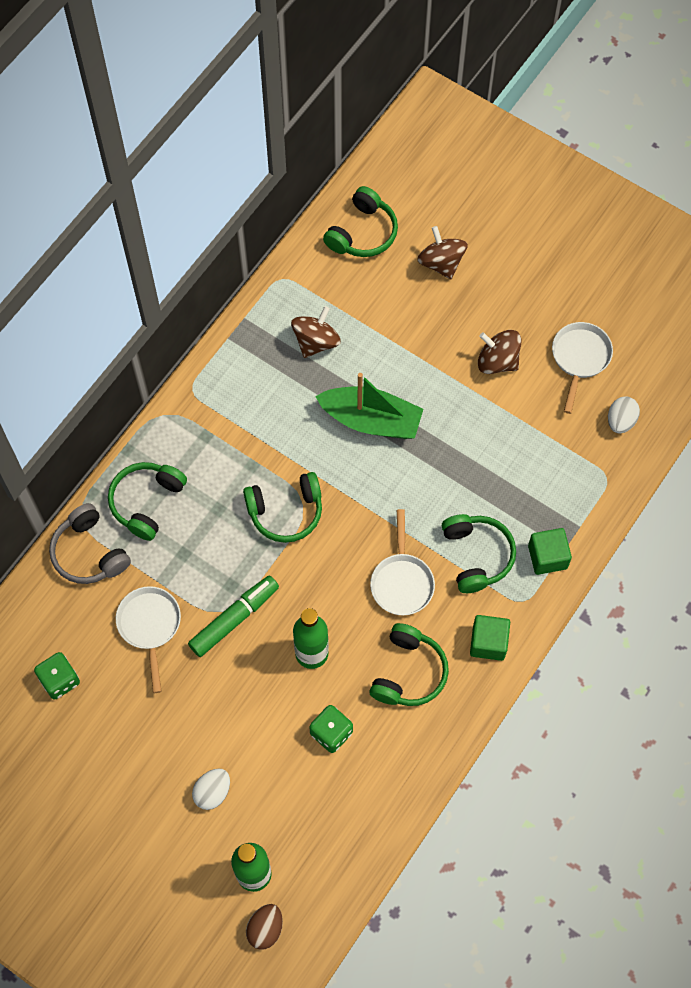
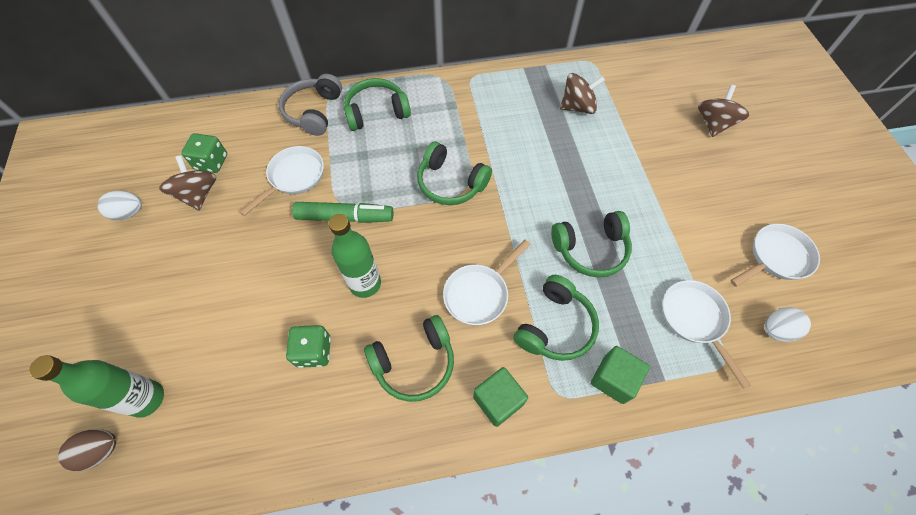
camera: 45 degrees right, 5 degrees down
white egg [192,768,230,810] -> white egg moved to [97,191,142,220]
green boat [315,373,423,439] -> none
green headphones [323,186,398,257] -> green headphones moved to [551,211,632,277]
brown spinning top [478,330,521,374] -> brown spinning top moved to [159,155,216,211]
none -> white pan [662,280,751,389]

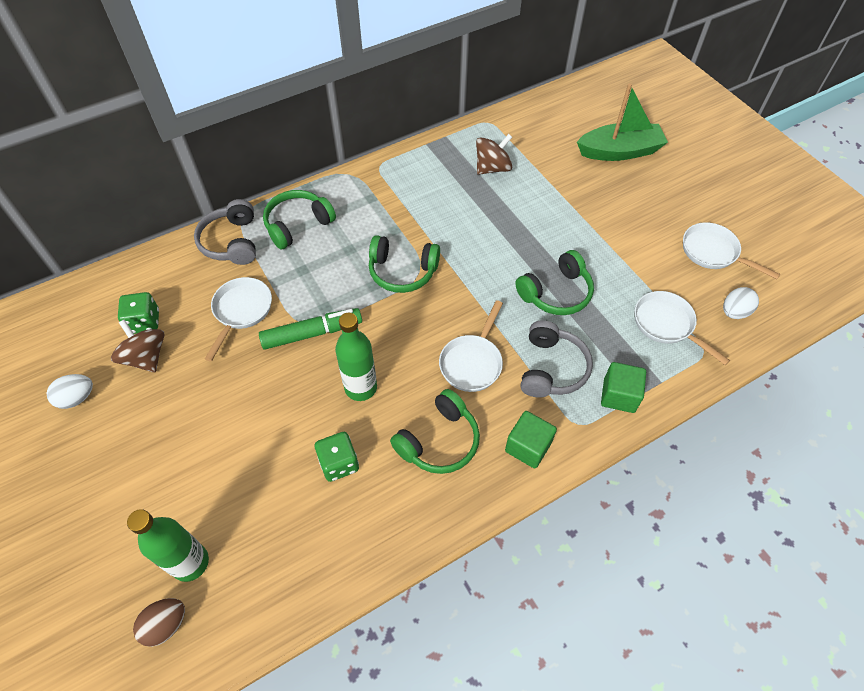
camera: 20 degrees left, 5 degrees down
green headphones [513,275,599,361] -> grey headphones [521,320,593,397]
brown spinning top [698,85,749,137] -> green boat [577,83,668,161]
white pan [730,224,820,287] -> white pan turned 90 degrees counterclockwise [683,222,780,279]

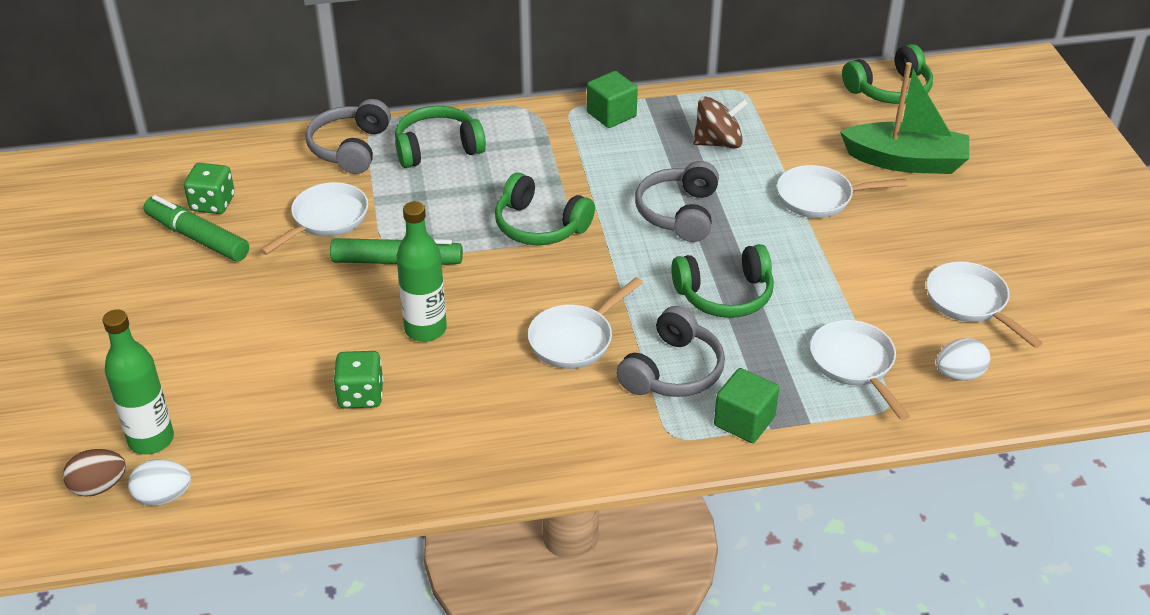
camera: 20 degrees right, 15 degrees down
white egg [46,374,93,409] -> white egg moved to [128,459,191,506]
brown spinning top [111,319,165,372] -> green marker [144,195,249,261]
green headphones [390,389,480,474] -> green headphones moved to [842,44,933,104]
green cube [505,411,557,469] -> green cube moved to [587,71,638,128]
none -> grey headphones [635,161,719,242]
none -> white pan [777,165,907,218]

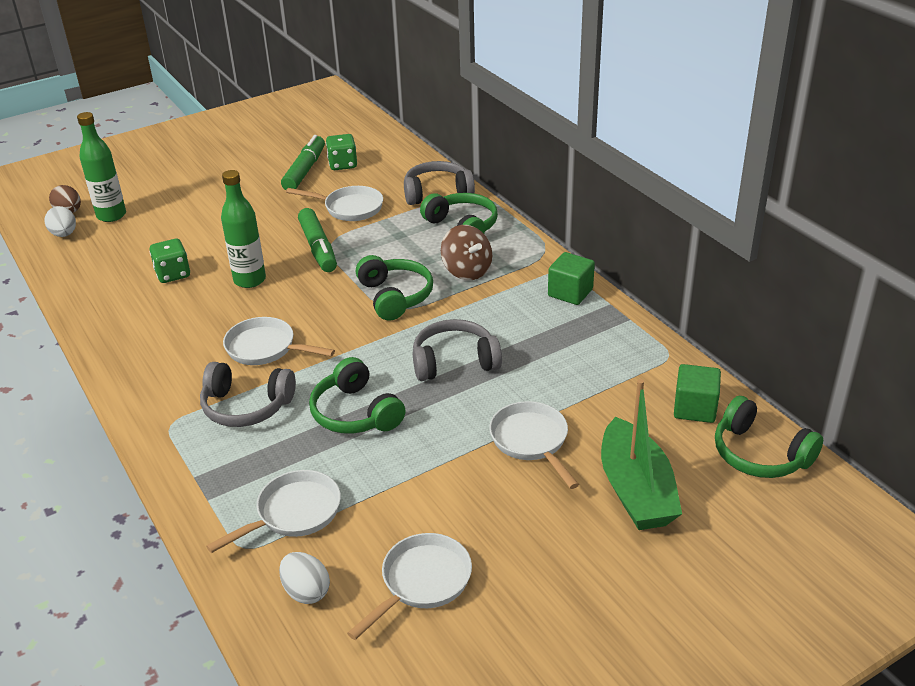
camera: 70 degrees right, 5 degrees down
green headphones [495,173,595,245] -> green headphones turned 150 degrees clockwise [356,255,433,321]
brown spinning top [693,96,748,148] -> brown spinning top moved to [441,225,492,280]
green cube [714,368,779,443] -> green cube moved to [674,364,721,423]

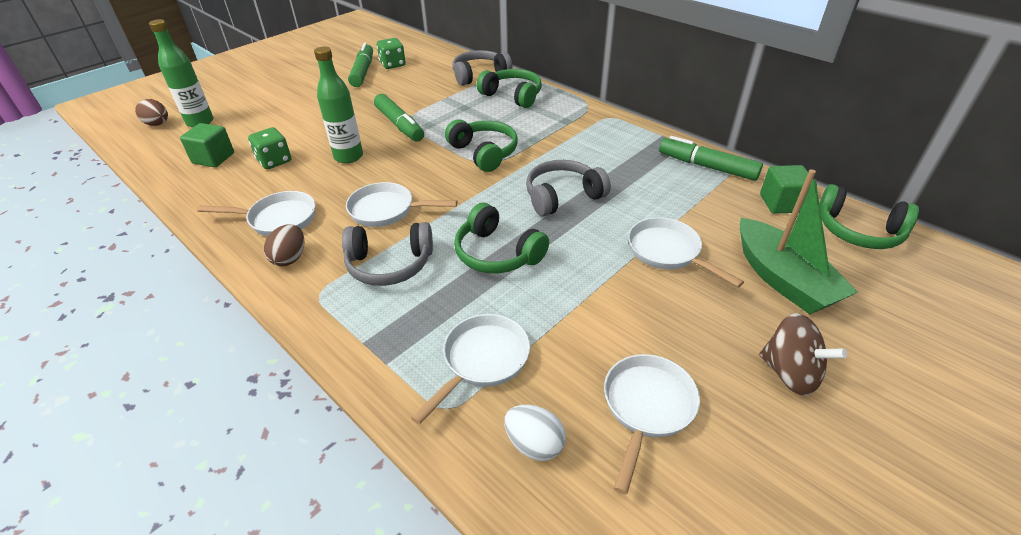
camera: 15 degrees left, 5 degrees up
white egg [45,206,76,237] -> none
white pan [286,186,383,221] -> white pan moved to [197,191,315,236]
brown spinning top [441,225,492,280] -> brown spinning top moved to [759,313,847,396]
green cube [548,252,595,305] -> green cube moved to [180,123,234,167]
none -> brown egg [264,224,305,266]
none -> green marker [659,136,763,181]

